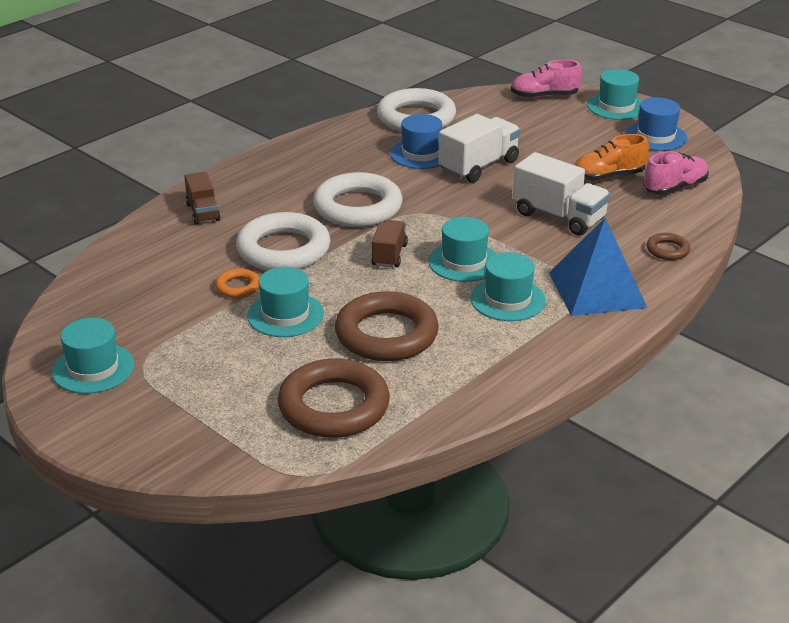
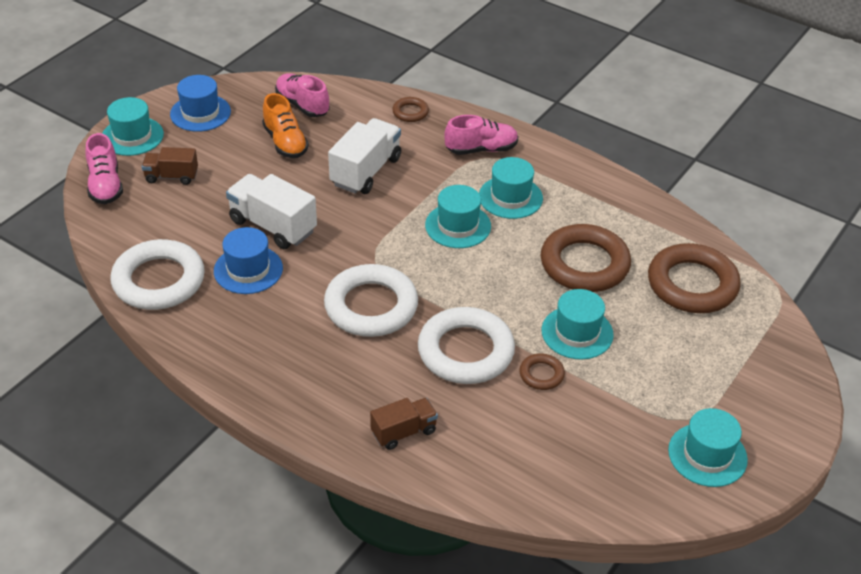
camera: 100 degrees left, 10 degrees up
orange ring [215,268,259,298] -> brown ring [519,353,565,390]
brown truck [371,220,408,268] -> brown truck moved to [142,147,198,185]
blue pyramid [549,218,647,316] -> pink shoe [445,115,518,155]

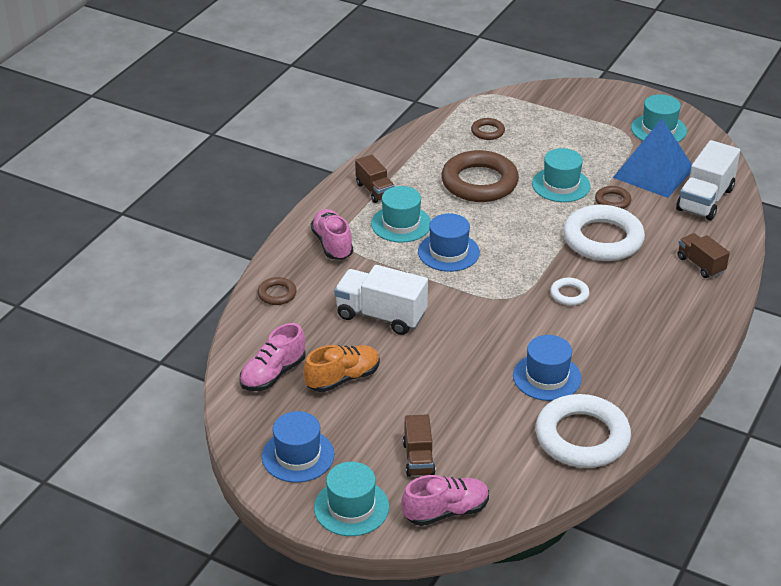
camera: 95 degrees left, 5 degrees down
white truck [226,174,317,249] -> white truck moved to [676,140,740,221]
white ring [324,264,418,337] -> white ring [550,278,589,306], size x0.46
turquoise hat [425,185,491,248] -> blue hat [418,213,480,272]
brown ring [648,243,741,313] -> brown ring [471,118,505,140], size x0.46
none -> brown truck [355,155,395,203]
none -> blue pyramid [613,118,692,198]

